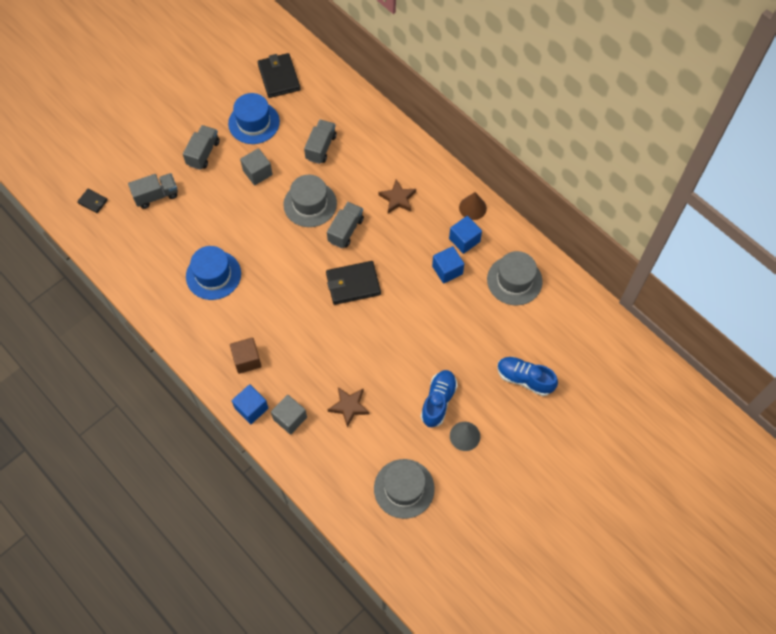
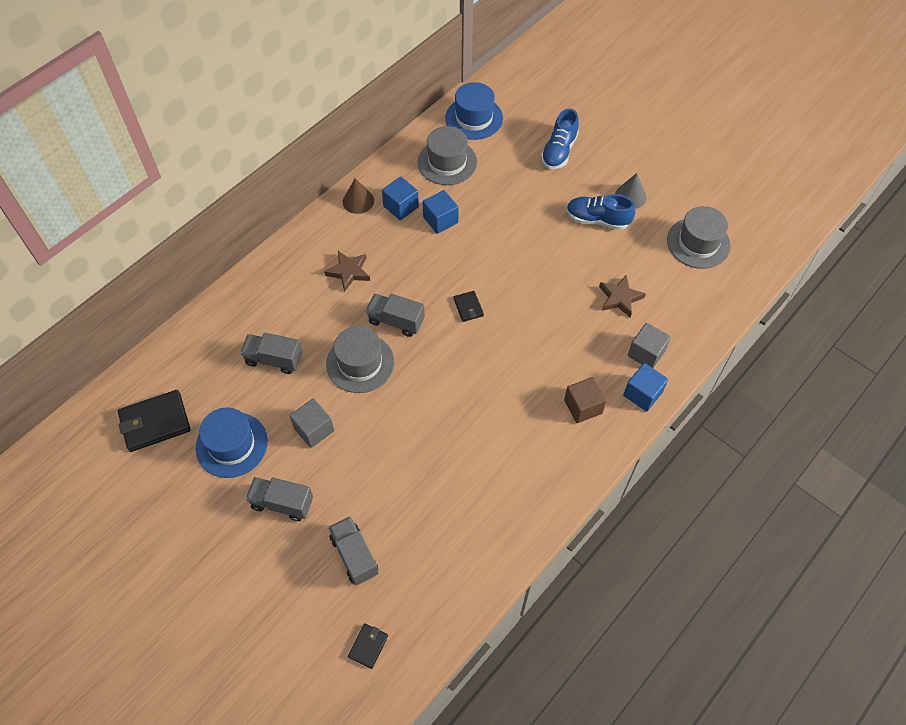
camera: 95 degrees left, 5 degrees down
blue hat [186,246,241,300] -> blue hat moved to [445,82,503,140]
black wallet [326,261,381,305] -> black wallet [454,291,484,322], size x0.52

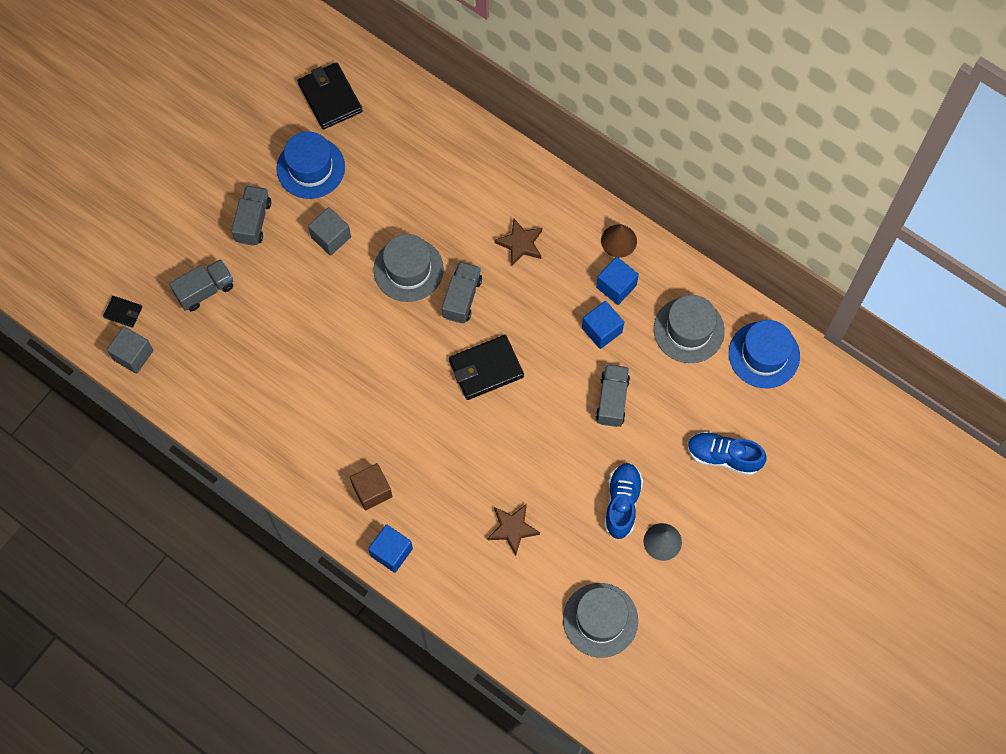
camera: 85 degrees right, 10 degrees up
grey truck [240,333,302,374] -> grey truck moved to [596,364,630,427]
black wallet [454,291,484,322] -> black wallet [449,335,524,400], size x1.94
grey cube [628,323,671,368] -> grey cube moved to [107,326,153,374]

